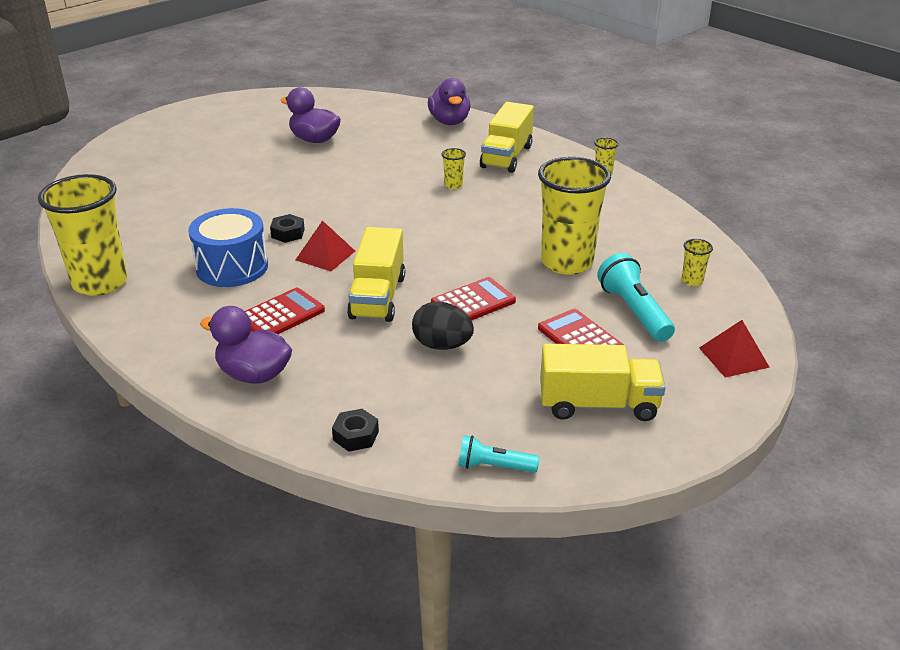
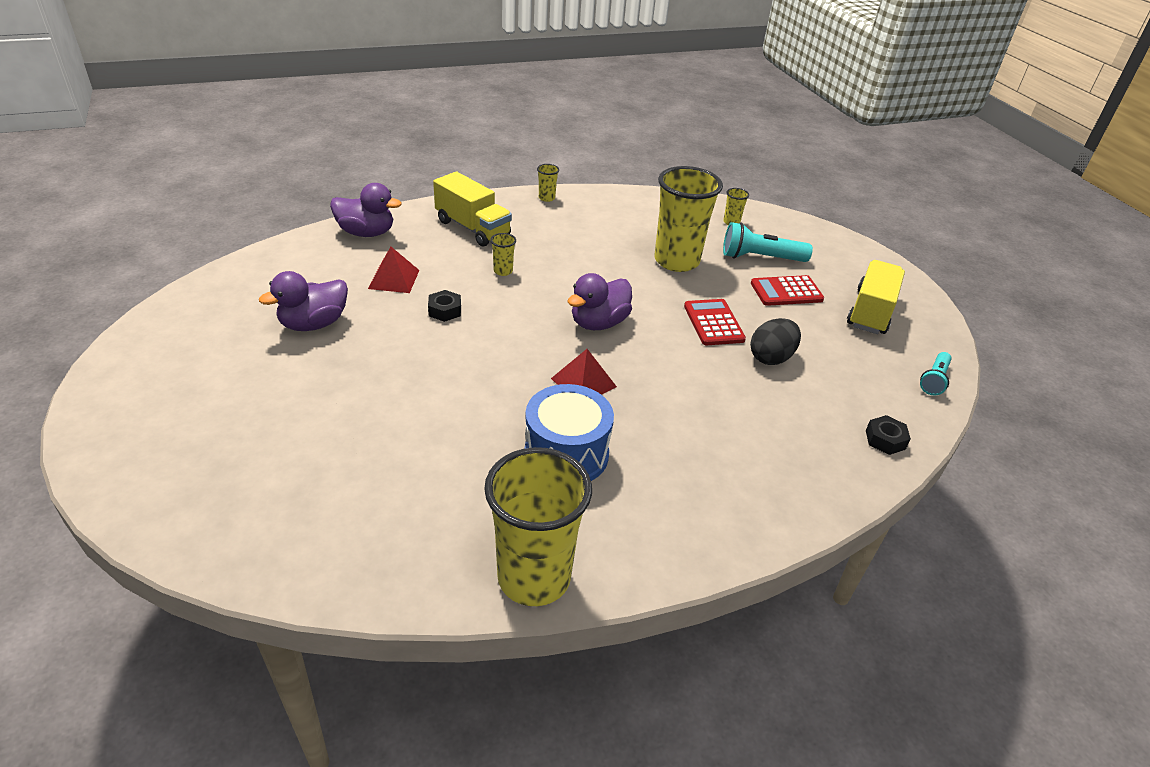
camera: 70 degrees left, 5 degrees up
purple duck [200,306,292,383] -> purple duck moved to [567,273,632,330]
red calculator [245,288,325,334] -> none
black nut [270,214,305,243] -> black nut moved to [428,290,461,322]
yellow truck [347,227,405,322] -> none
red pyramid [699,320,770,378] -> red pyramid moved to [368,247,419,293]

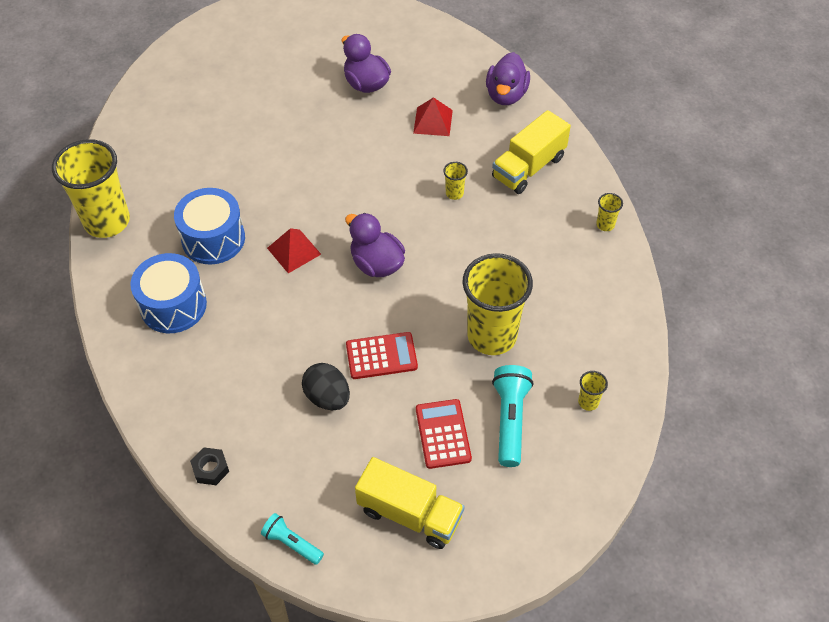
camera: 95 degrees right, 15 degrees up
black nut [428,290,461,322] -> none
none -> blue drum [130,253,207,333]

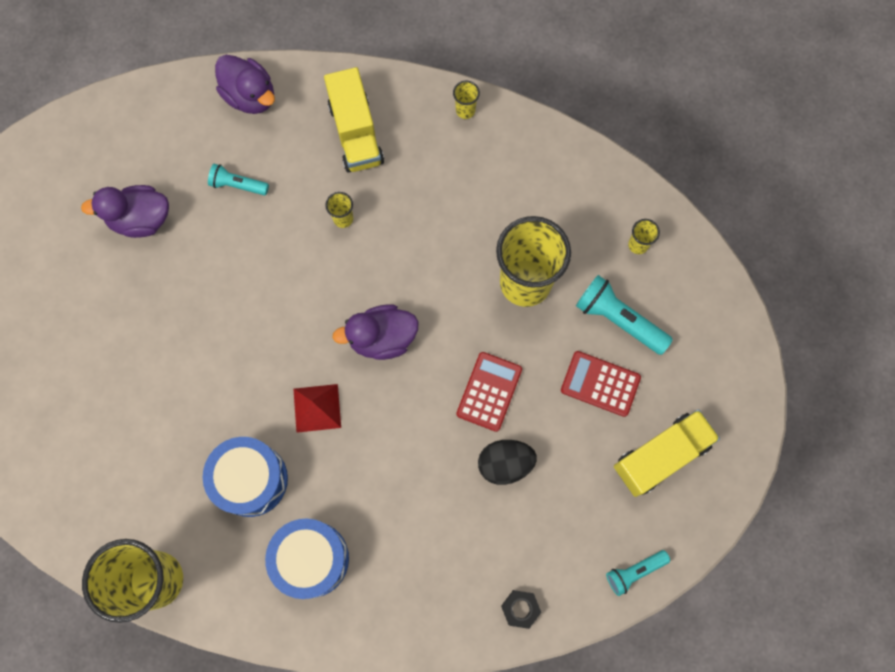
camera: 60 degrees left, 20 degrees up
red pyramid [413,97,453,136] -> turquoise flashlight [208,164,269,195]

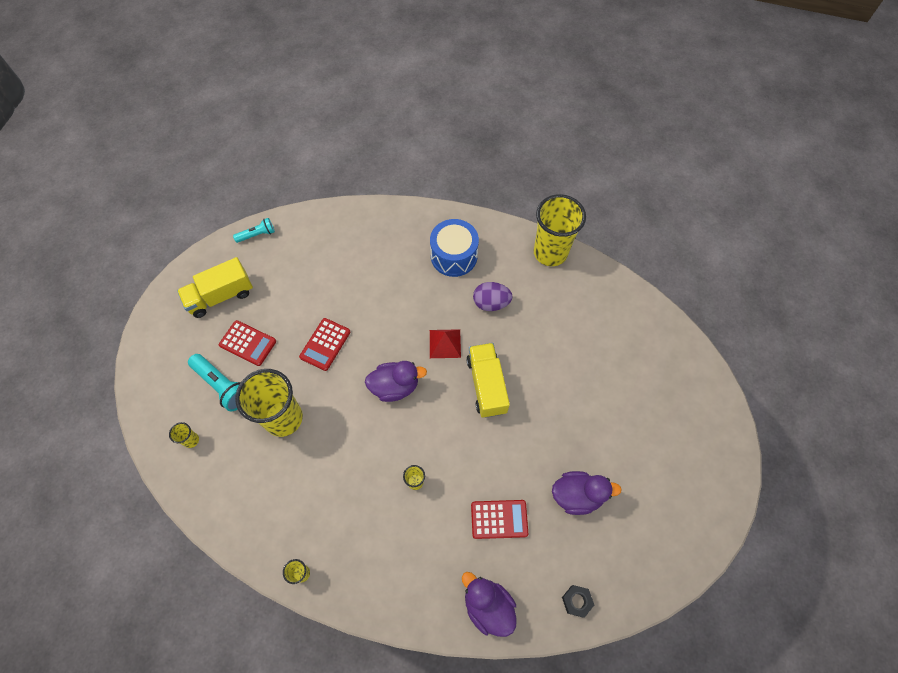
camera: 175 degrees left, 10 degrees down
blue drum [203,437,288,517] -> purple egg [473,282,513,311]
turquoise flashlight [208,164,269,195] -> red calculator [471,500,528,539]
yellow truck [324,67,384,173] -> yellow truck moved to [466,343,510,418]
black egg [478,440,537,485] -> none
black nut [501,590,541,629] -> black nut moved to [562,585,594,618]

